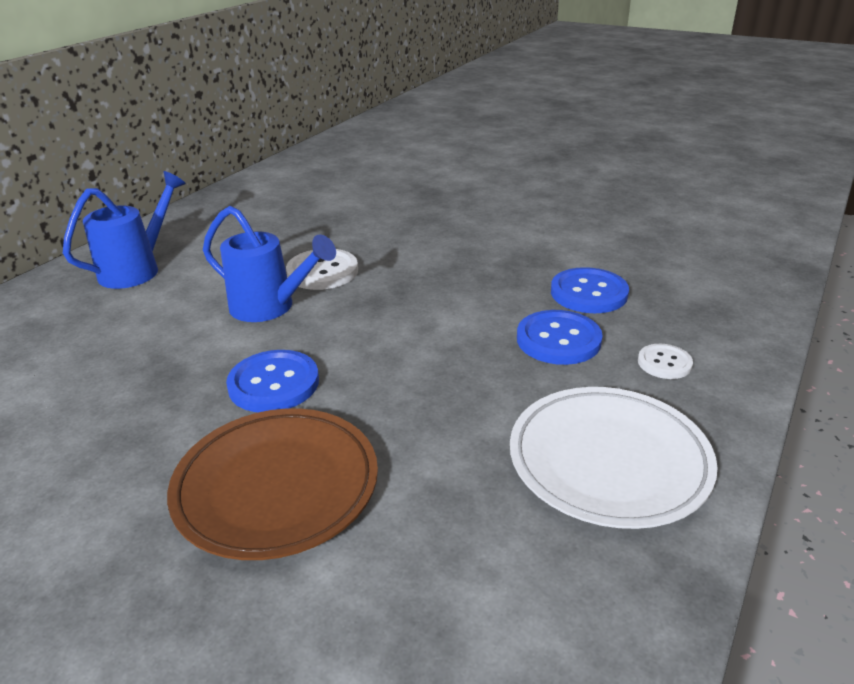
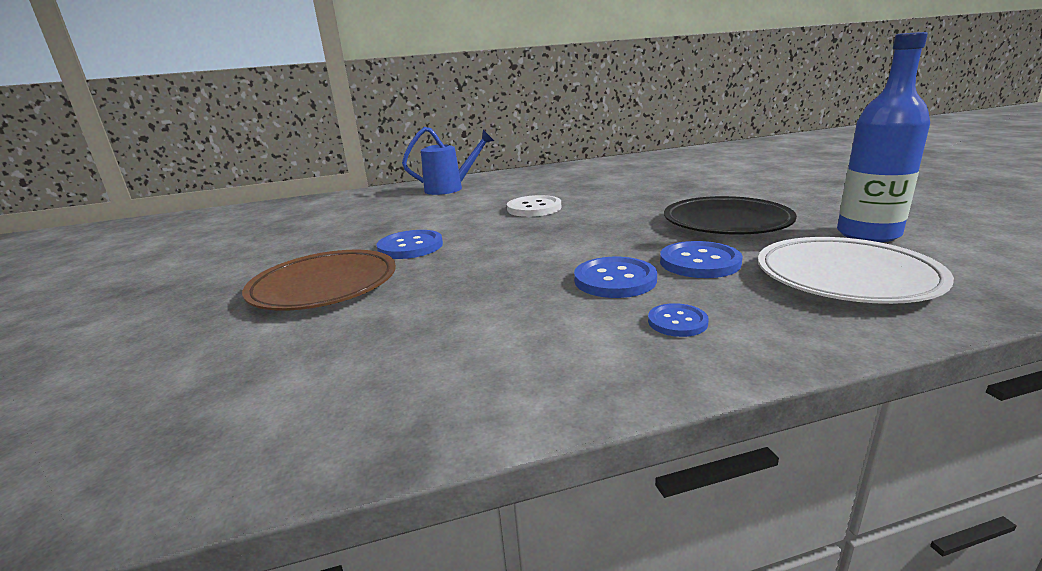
camera: 45 degrees right, 10 degrees down
blue watering can [203,206,336,322] -> none
white plate [510,387,718,529] -> white plate moved to [758,237,954,304]
white button [638,344,693,379] -> blue button [648,303,709,337]
none -> black plate [664,196,797,234]
none -> blue bottle [837,32,930,242]

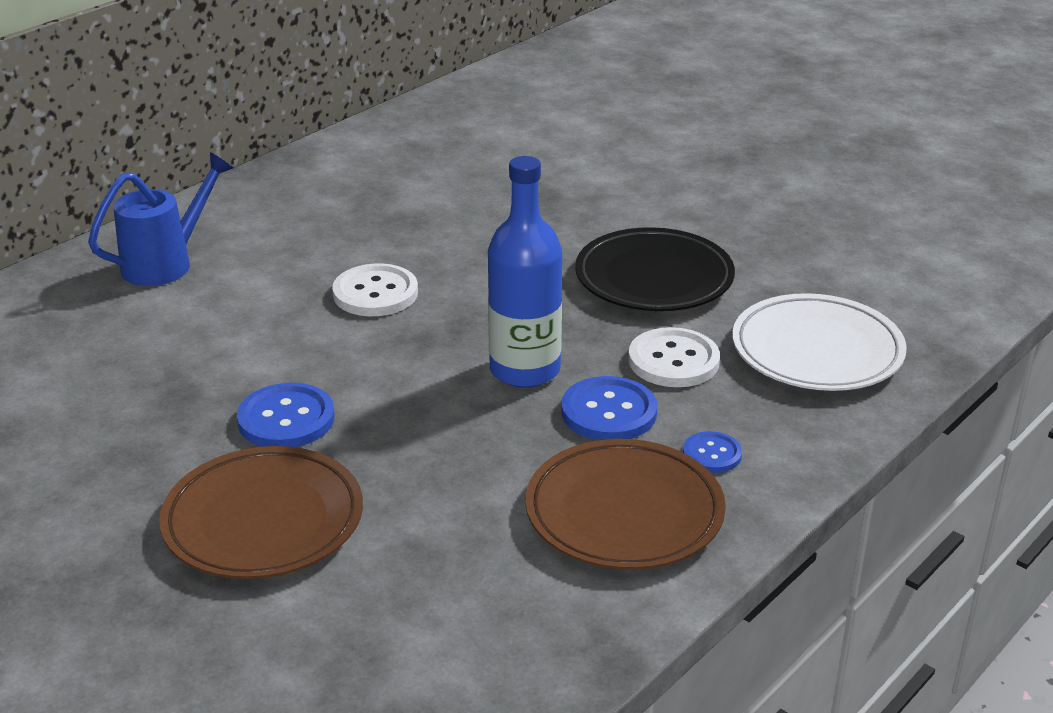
camera: 35 degrees left, 10 degrees up
blue button [660,241,743,278] -> white button [628,327,720,387]
blue bottle [837,32,930,242] -> blue bottle moved to [488,156,562,388]
none -> brown plate [525,439,726,570]

